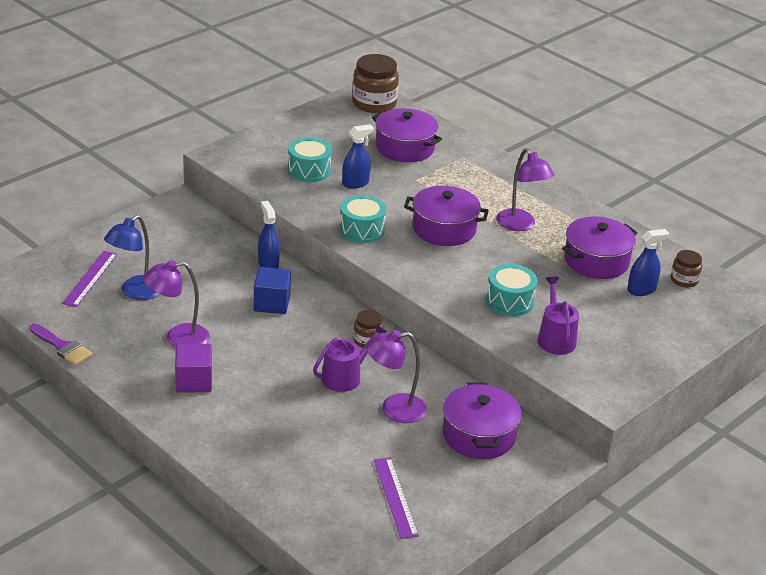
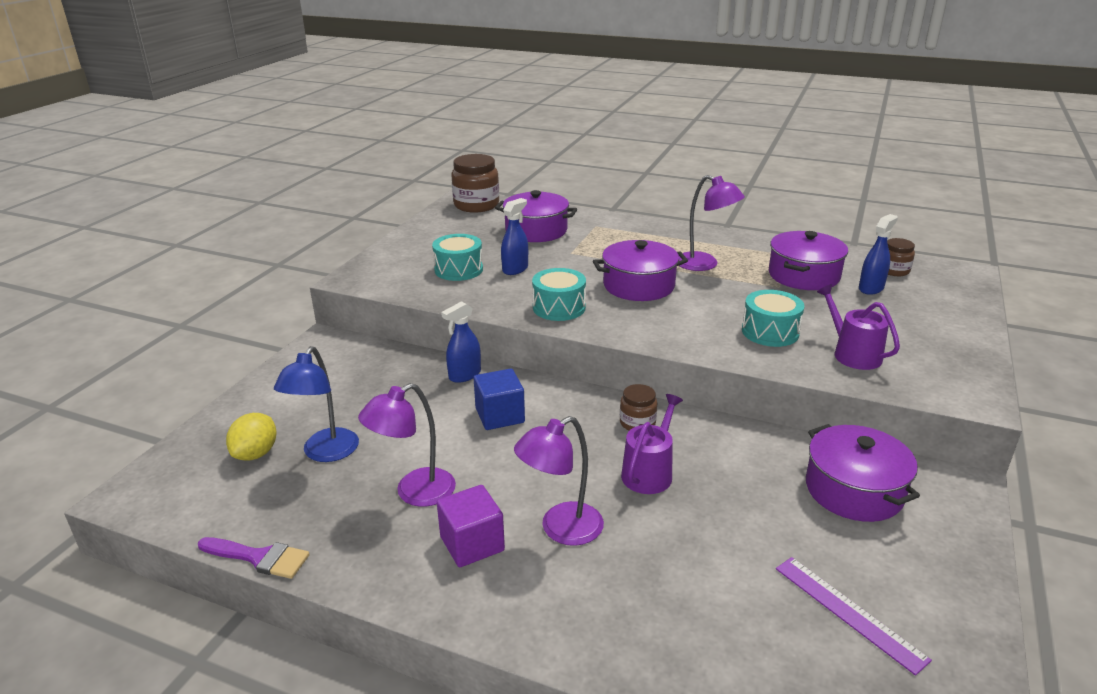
camera: 20 degrees left, 5 degrees down
purple ruler [62,251,118,307] -> yellow lemon [226,413,277,461]
blue spray bottle [258,201,280,269] -> blue spray bottle turned 90 degrees counterclockwise [441,301,481,383]
purple lamp [365,330,427,423] -> purple lamp moved to [514,416,604,546]

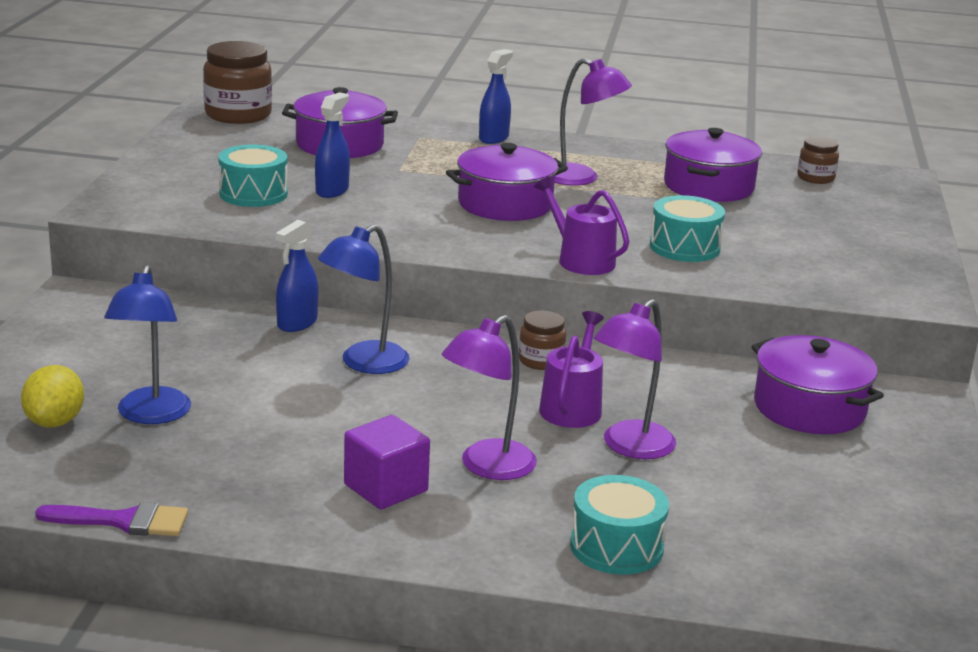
camera: 15 degrees left, 5 degrees down
purple lamp [358,383,456,507] -> purple lamp moved to [594,299,676,459]
blue cube [474,369,525,430] -> blue lamp [318,224,410,374]
turquoise drum [532,268,586,321] -> turquoise drum moved to [570,475,669,575]
purple ruler [776,557,932,676] -> none
purple watering can [817,284,900,370] -> purple watering can moved to [534,176,630,275]
blue spray bottle [859,214,898,295] -> blue spray bottle moved to [479,49,513,144]

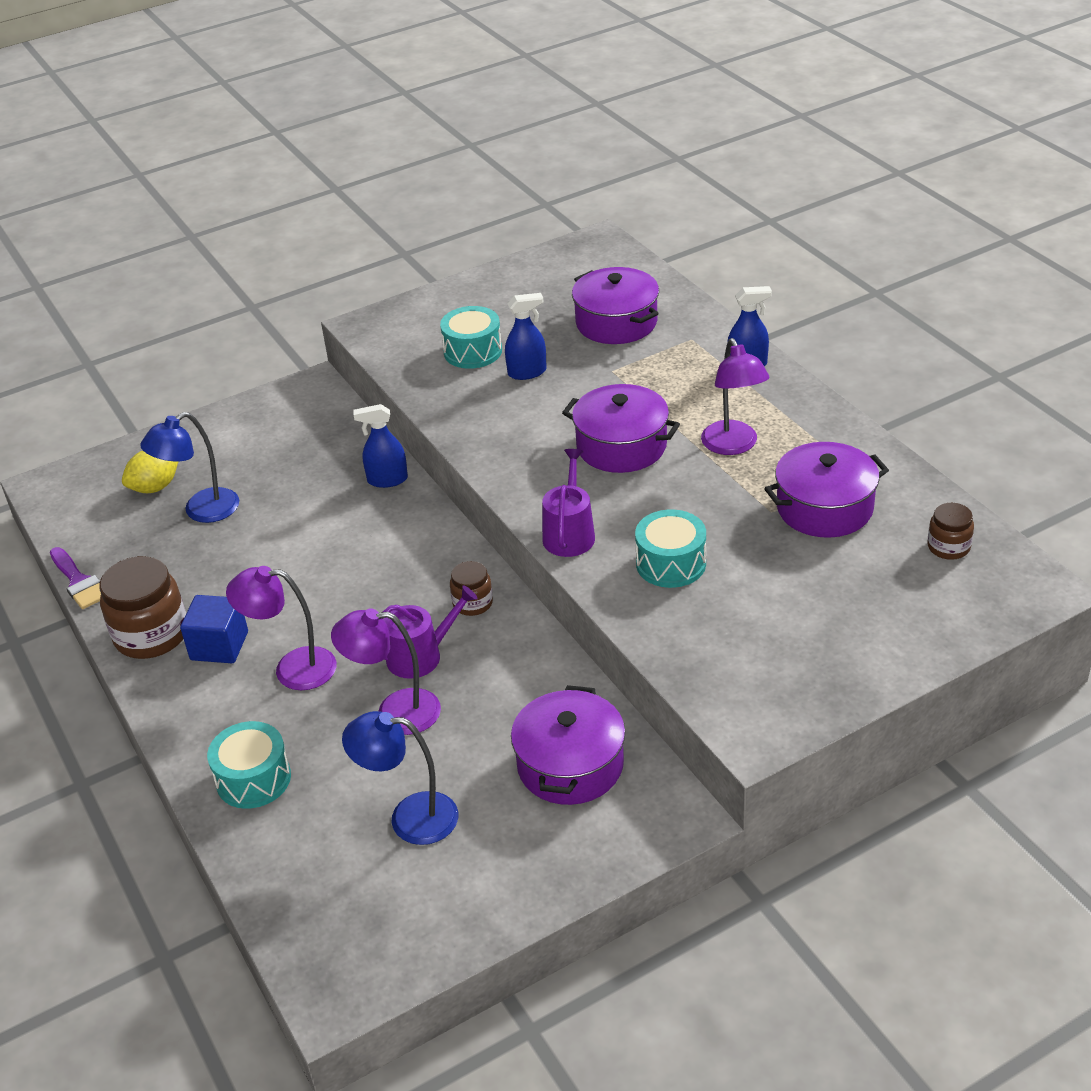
camera: 55 degrees right, 15 degrees up
brown jar [203,41,272,124] -> brown jar moved to [99,556,186,659]
blue lamp [318,224,410,374] -> blue lamp moved to [342,711,458,845]
purple cube [344,415,430,510] -> blue cube [180,595,248,663]

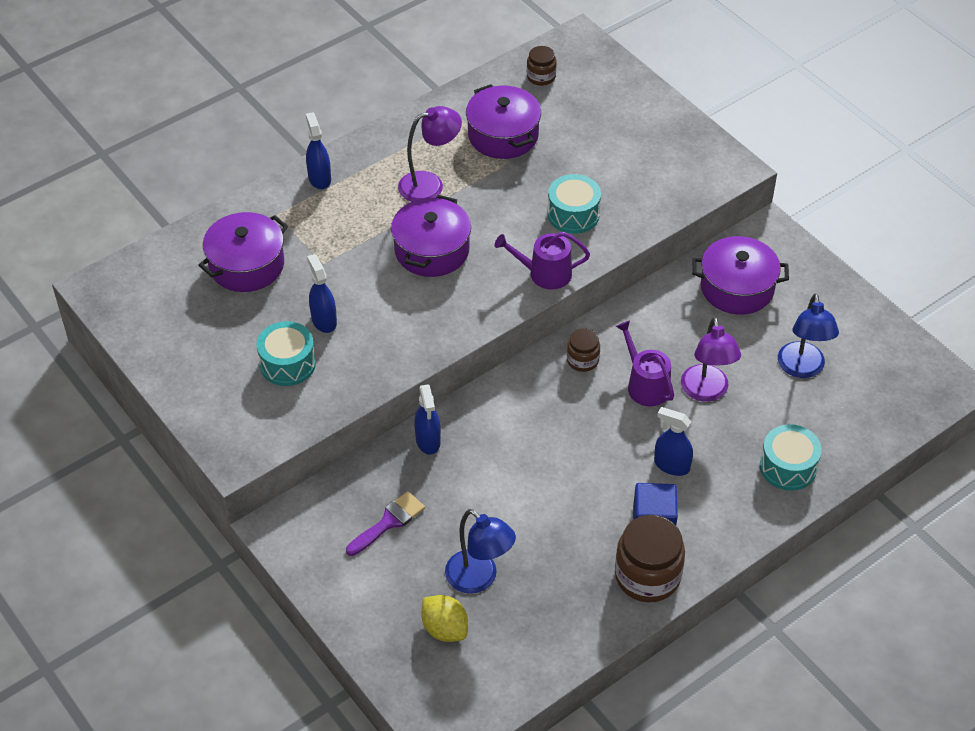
camera: 100 degrees left, 10 degrees up
purple brush [50,547,101,609] -> purple brush moved to [346,491,425,556]
purple lamp [226,566,337,690] -> blue spray bottle [654,407,693,476]

